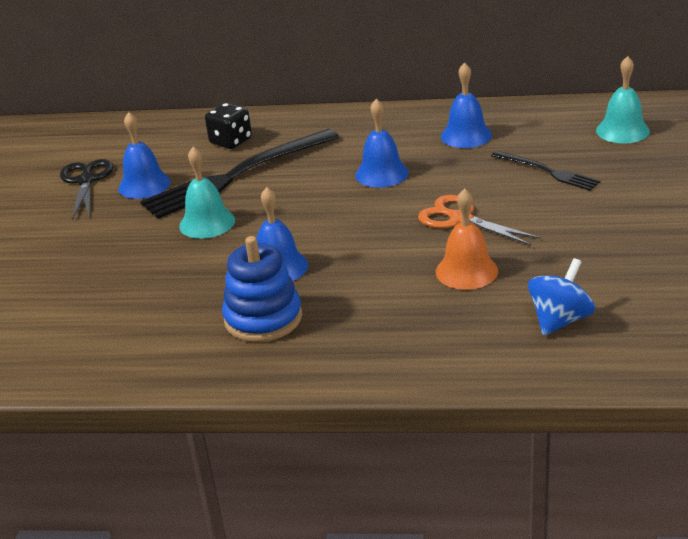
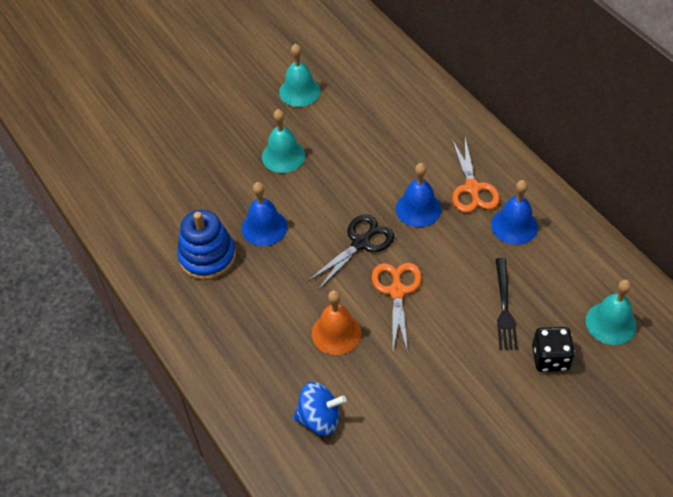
camera: 50 degrees right, 20 degrees up
black scissors [60,159,114,219] -> black scissors moved to [308,214,394,290]
blue bell [118,112,171,199] -> turquoise bell [279,44,321,107]
black fork [140,129,339,219] -> none
black dice [205,103,252,149] -> black dice moved to [532,327,575,372]
none -> orange scissors [452,138,500,213]

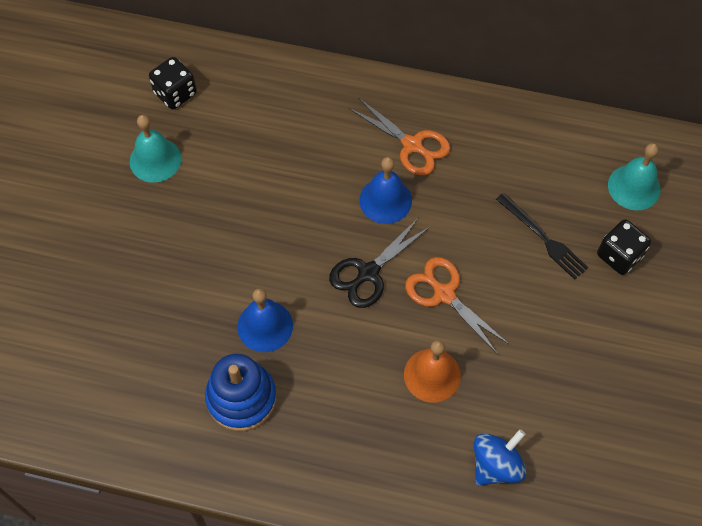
camera: 45 degrees left, 10 degrees up
turquoise bell [262,109,305,173] -> none
black scissors [308,214,394,290] -> black scissors turned 135 degrees counterclockwise [329,217,431,308]
blue bell [491,180,538,245] -> none
none -> black dice [149,57,197,109]

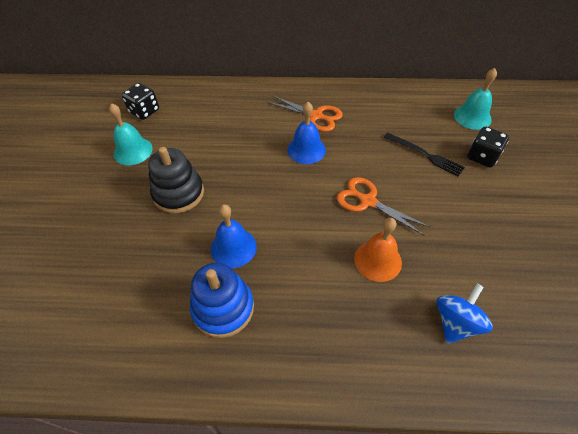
camera: 10 degrees left, 10 degrees down
black scissors [329,217,431,308] -> none
none -> black stacking toy [148,147,204,213]

